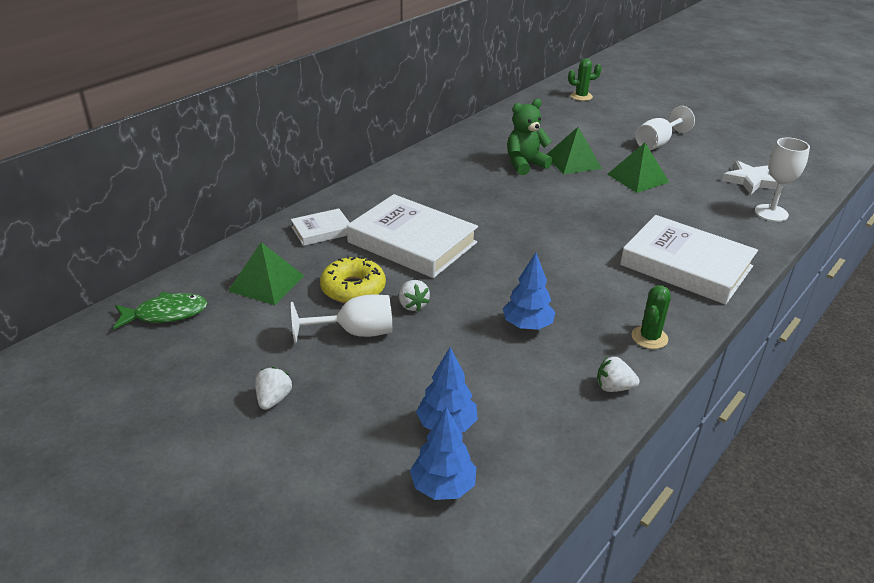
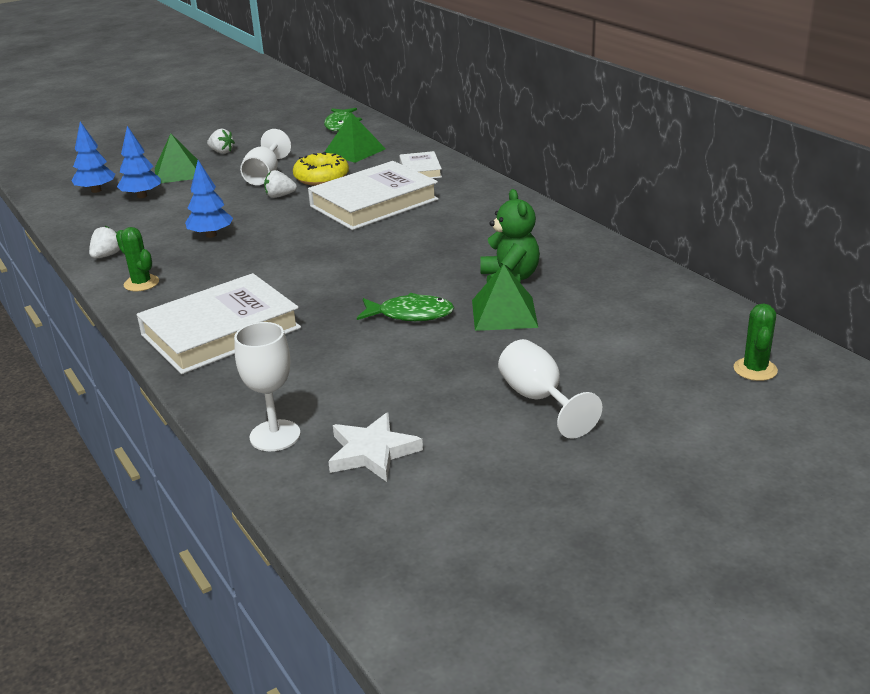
camera: 110 degrees right, 5 degrees down
green pyramid [607,143,670,193] -> green pyramid moved to [155,134,200,183]
none -> green fish [357,293,454,321]

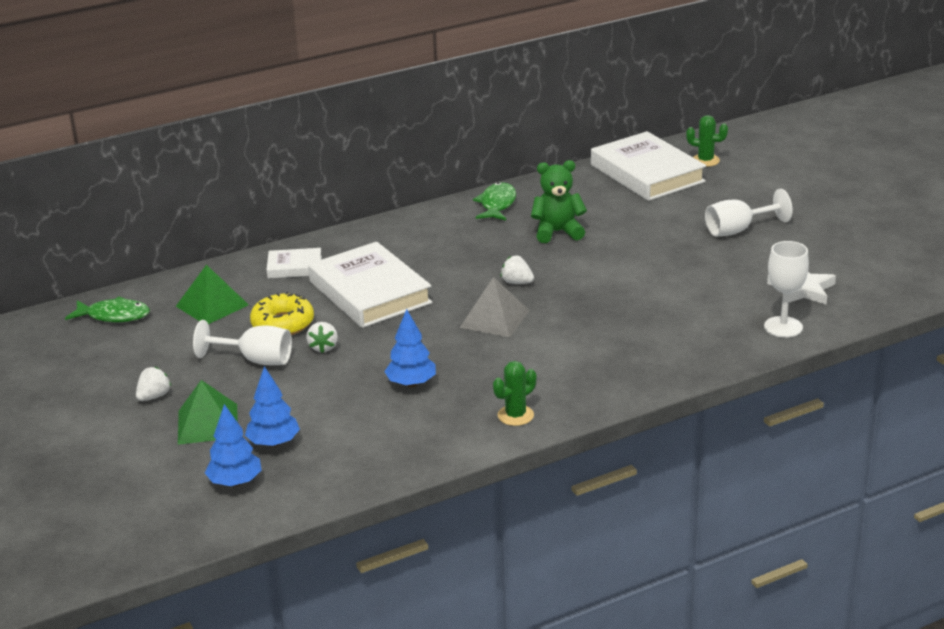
camera: 85 degrees left, 0 degrees up
white strawberry [89,226,120,258] -> white strawberry moved to [500,256,534,284]
white book [137,273,301,374] -> white book moved to [591,131,706,201]
green fish [357,293,454,321] -> green fish moved to [473,182,516,220]
green pyramid [472,264,538,331] -> none
none -> grey pyramid [460,277,530,337]

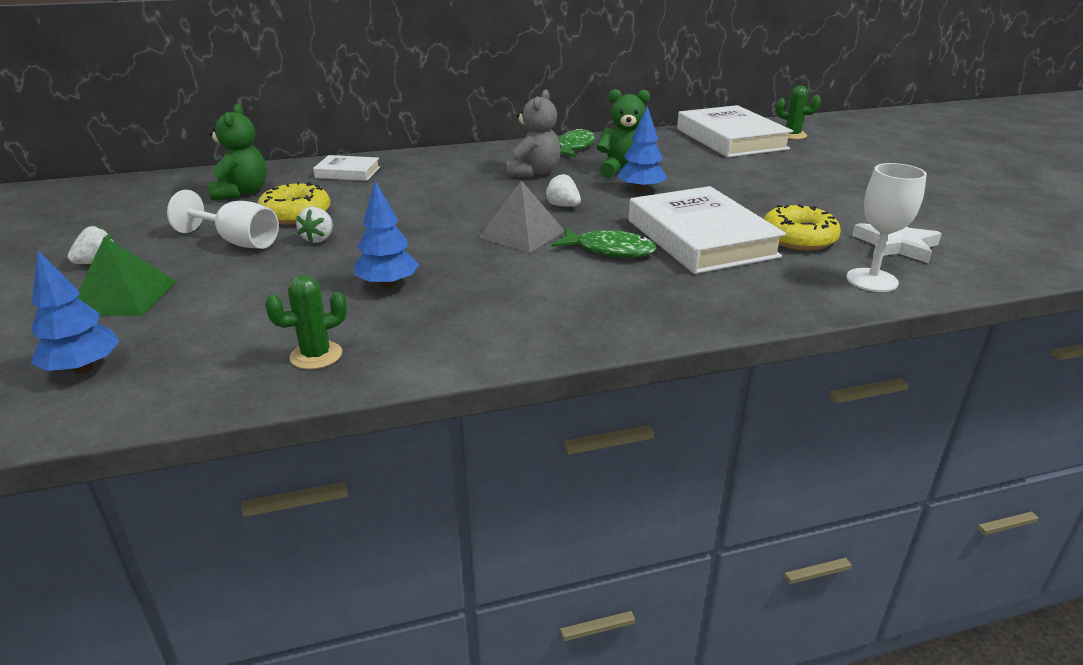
camera: 10 degrees right, 0 degrees up
green fish [65,297,150,322] -> green fish moved to [552,228,656,258]
green pyramid [176,265,249,324] -> green teddy bear [208,104,267,200]
blue tree [245,366,300,447] -> blue tree moved to [617,106,668,193]
white book [308,242,432,328] -> white book moved to [629,186,786,274]
green cactus [493,361,536,426] -> green cactus moved to [265,275,347,369]
white goblet [705,189,792,237] -> none
none -> grey teddy bear [507,89,560,178]
none -> yellow donut [763,204,841,250]

